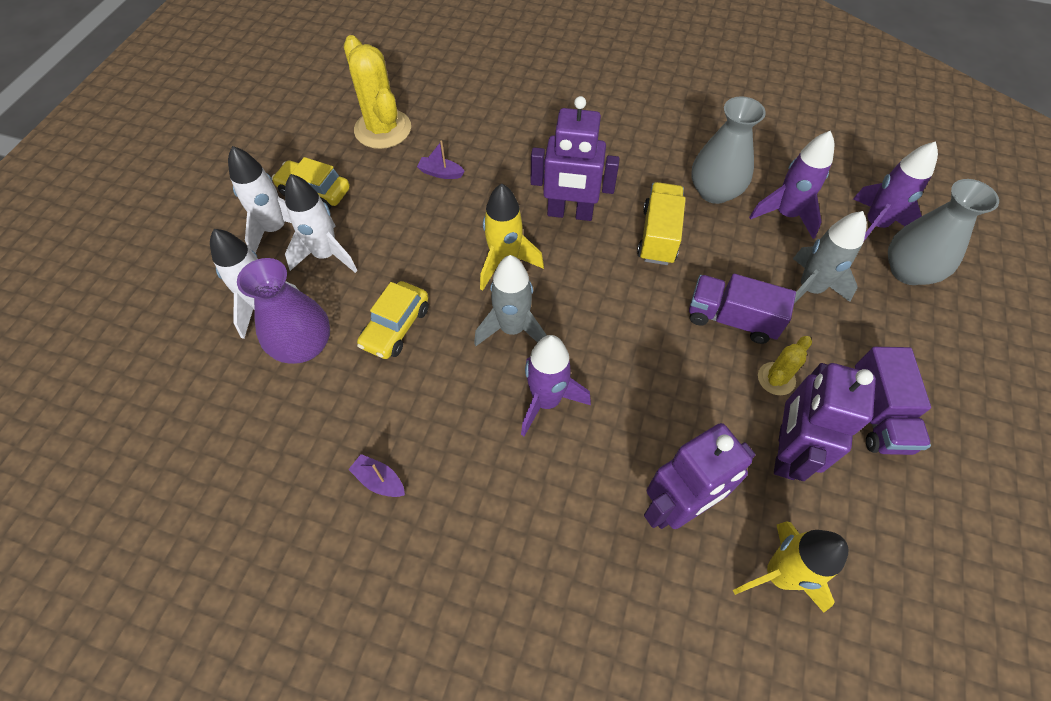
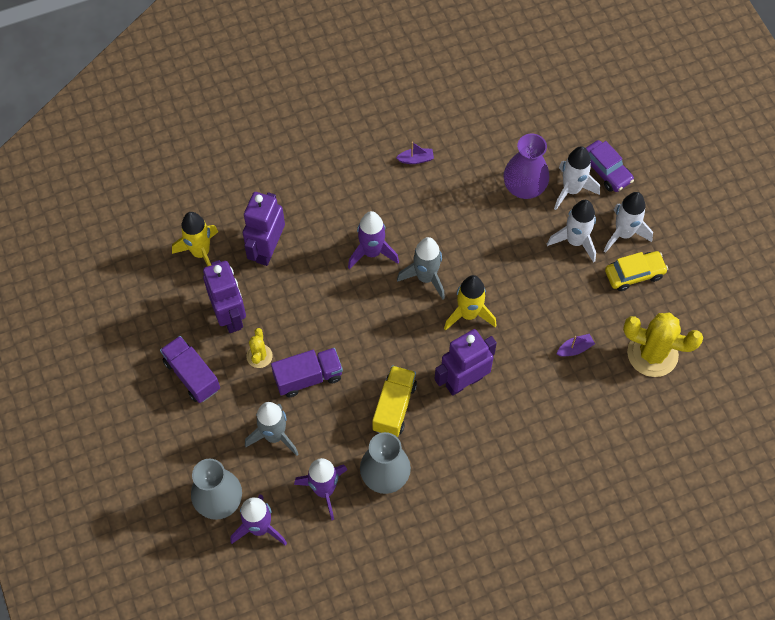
camera: 140 degrees right, 5 degrees up
yellow car [357,281,429,359] -> none
yellow truck [637,182,686,265] -> yellow truck turned 135 degrees counterclockwise [372,365,417,437]
none -> purple car [586,140,634,192]

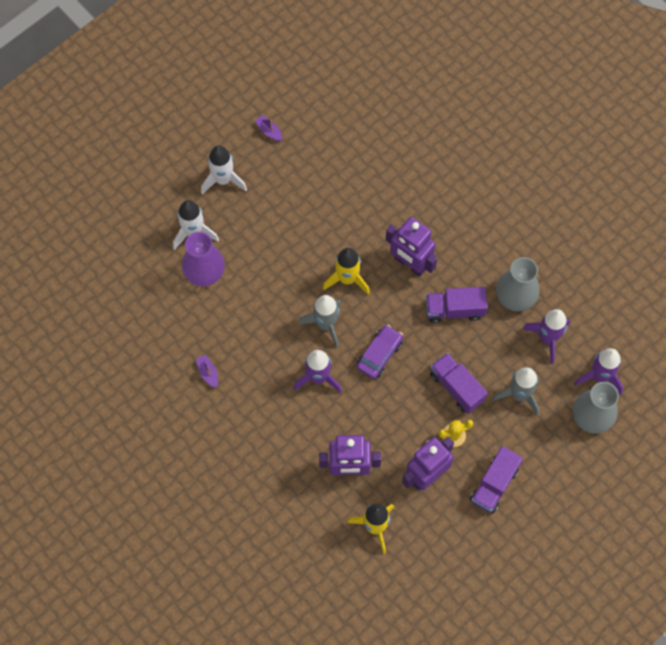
camera: 110 degrees left, 5 degrees up
yellow truck [372,365,417,437] -> purple truck [426,287,488,323]
white rocket [547,200,596,263] -> none
purple boat [557,334,595,357] -> purple boat moved to [254,115,282,141]
purple car [586,140,634,192] -> purple car moved to [357,325,403,379]
yellow car [605,251,668,291] -> none
yellow cactus [623,313,703,377] -> none

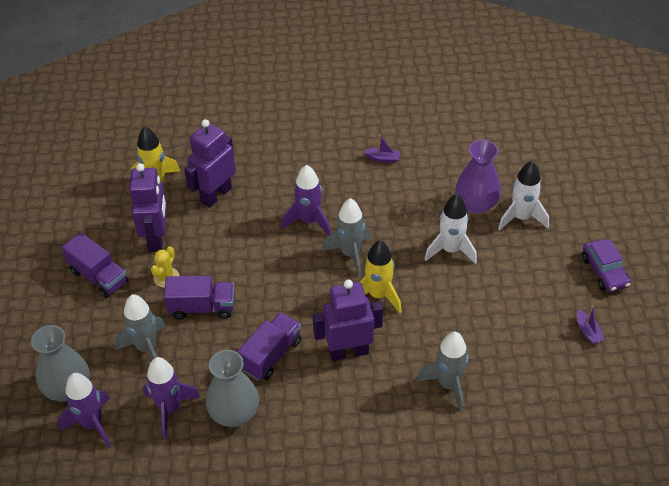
camera: 130 degrees right, 20 degrees down
white rocket [201,145,247,194] -> white rocket moved to [424,194,477,264]
purple boat [254,115,282,141] -> purple boat turned 75 degrees clockwise [577,305,605,344]
purple car [357,325,403,379] -> purple car moved to [582,239,631,292]
purple truck [470,446,523,513] -> purple truck turned 150 degrees clockwise [62,232,128,298]
none -> grey rocket [416,332,469,412]

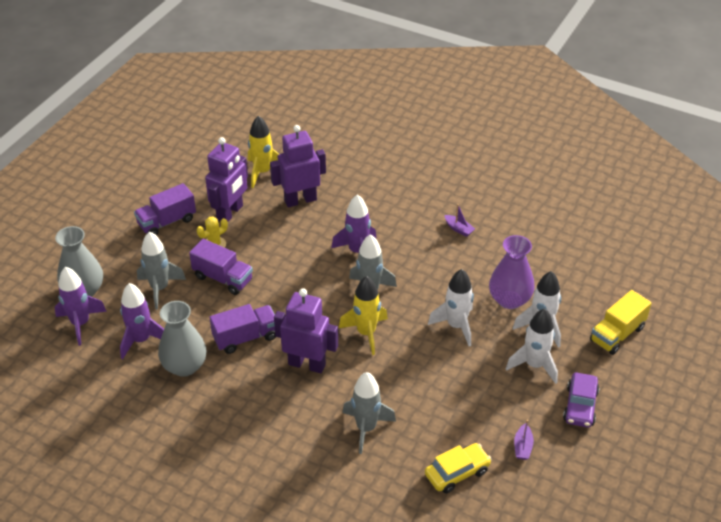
camera: 30 degrees right, 5 degrees down
purple truck [62,232,128,298] -> purple truck turned 75 degrees clockwise [134,183,196,236]
none -> yellow car [425,443,492,494]
none -> white rocket [506,308,558,384]
none -> yellow truck [590,290,651,355]

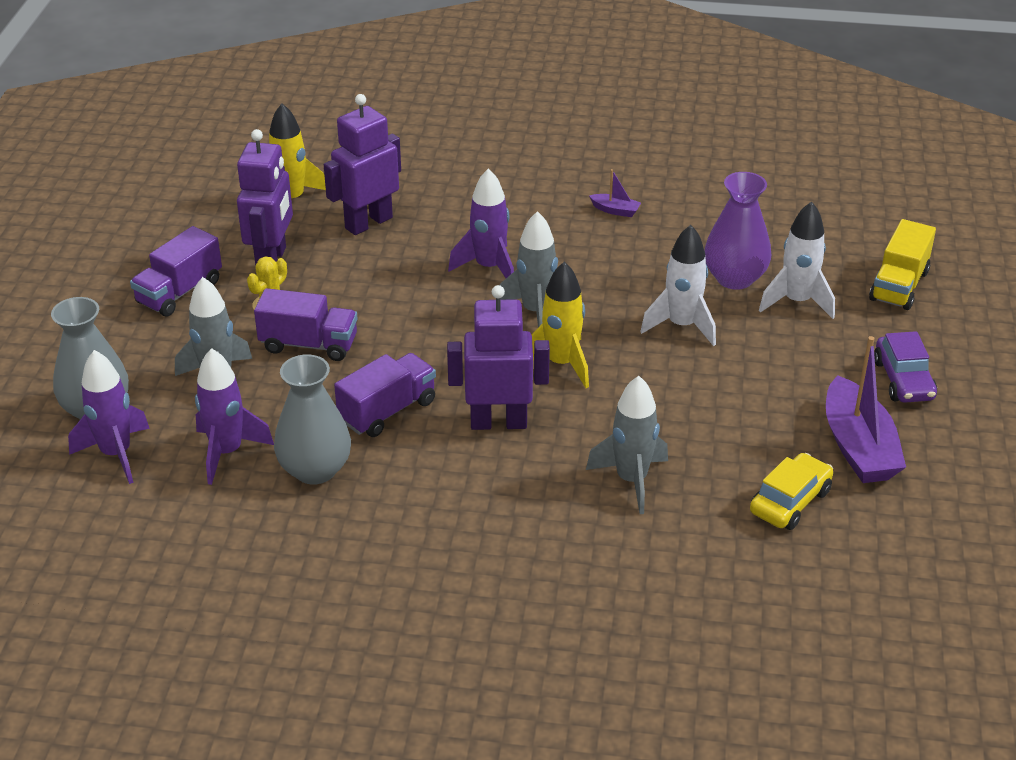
camera: 20 degrees left, 5 degrees down
white rocket [506,308,558,384] -> none
purple boat [514,420,534,460] -> purple boat [826,336,906,483], size x2.27

